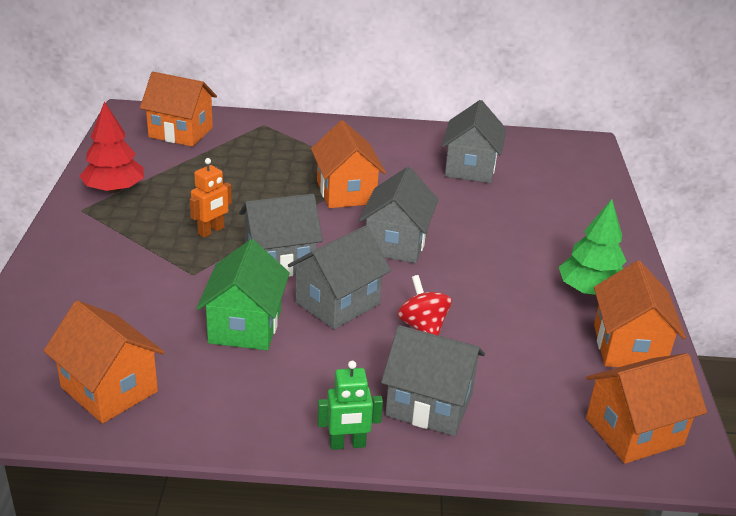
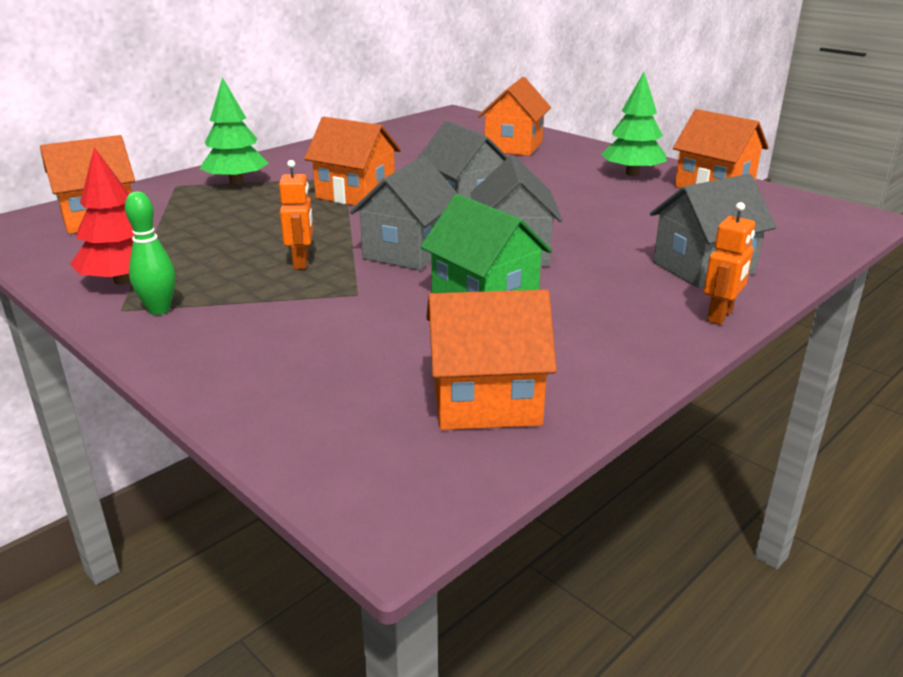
camera: 45 degrees left, 5 degrees down
green robot [317,361,383,450] -> orange robot [704,202,755,325]
red spinning top [397,275,452,335] -> none
grey house [442,100,506,183] -> none
orange house [586,353,707,464] -> orange house moved to [478,77,551,156]
none -> green bowling pin [125,191,175,315]
none -> green tree [200,77,269,185]

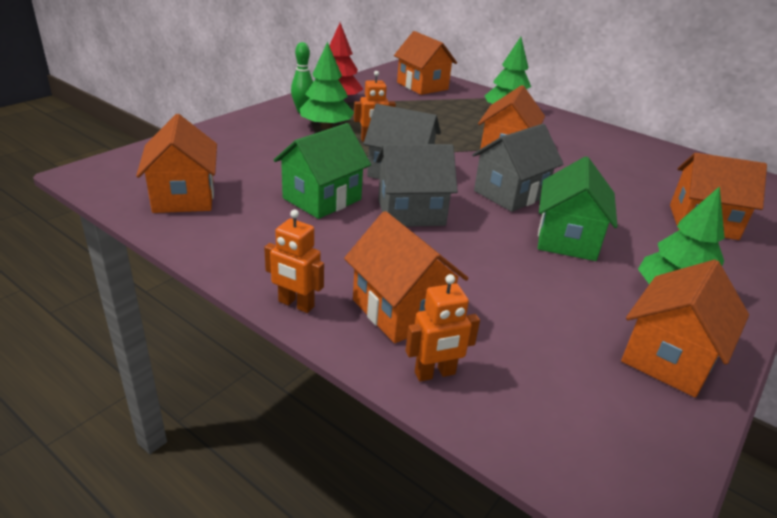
camera: 80 degrees right, 5 degrees up
grey house [650,174,776,288] -> orange house [344,211,469,343]
none -> green tree [300,42,354,129]
none -> orange robot [405,274,480,382]
none -> green house [538,156,618,261]

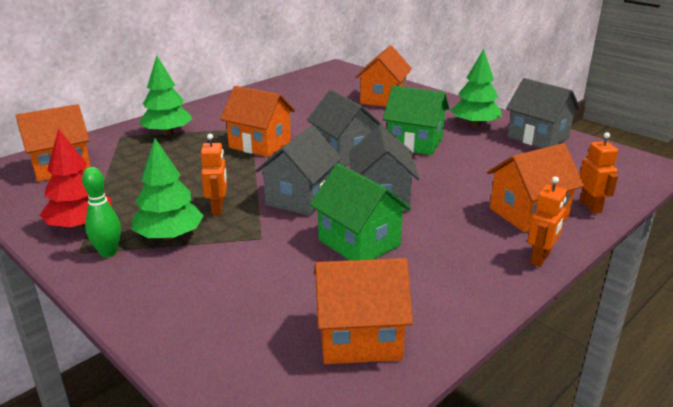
camera: 80 degrees left, 5 degrees down
orange house [621,260,749,398] -> grey house [506,78,580,148]

